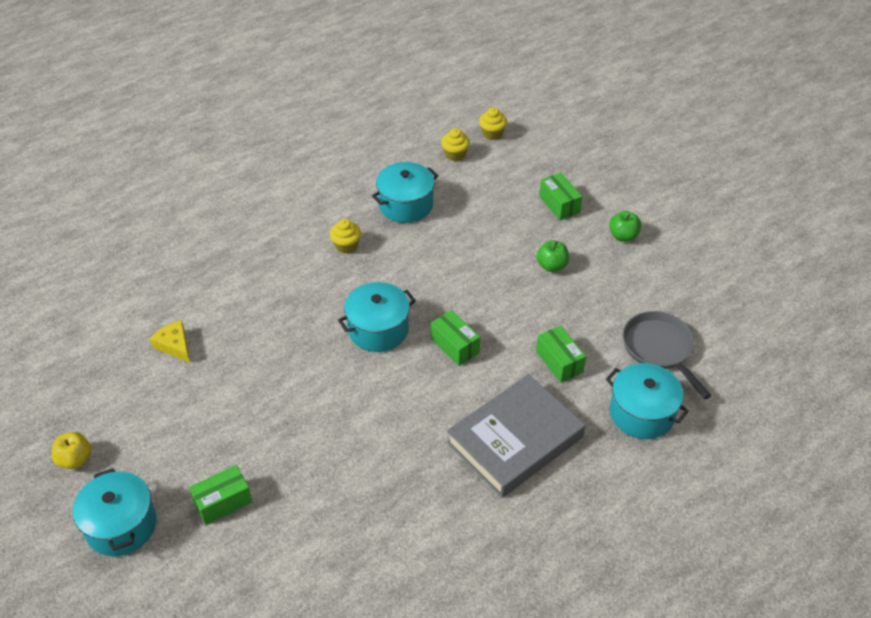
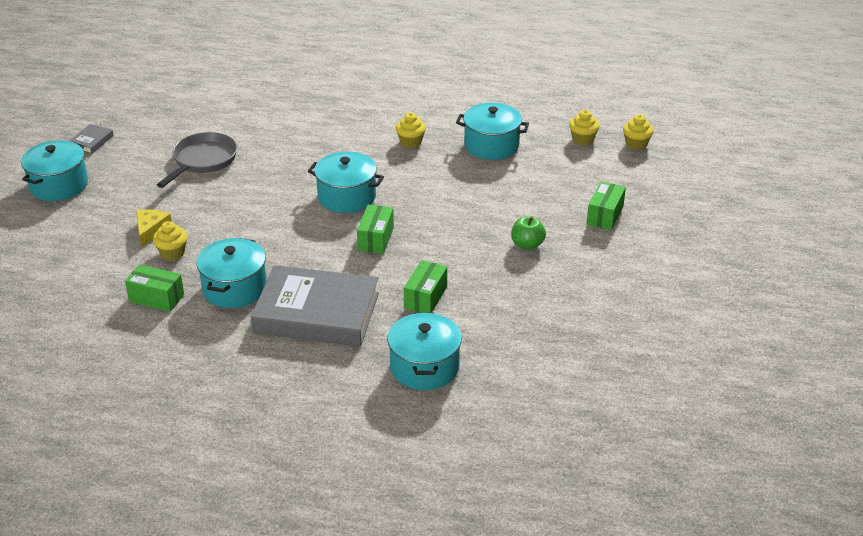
camera: 50 degrees right, 10 degrees down
yellow apple [51,432,92,469] -> grey book [69,124,114,154]
yellow cheese [150,320,190,363] -> yellow cheese moved to [136,209,172,248]
green box [189,465,252,525] -> green box moved to [125,264,184,312]
green apple [609,211,642,242] -> none
grey pan [623,311,712,399] -> grey pan moved to [157,132,237,188]
none -> yellow cupcake [153,221,188,260]
none -> turquoise pot [196,238,267,308]

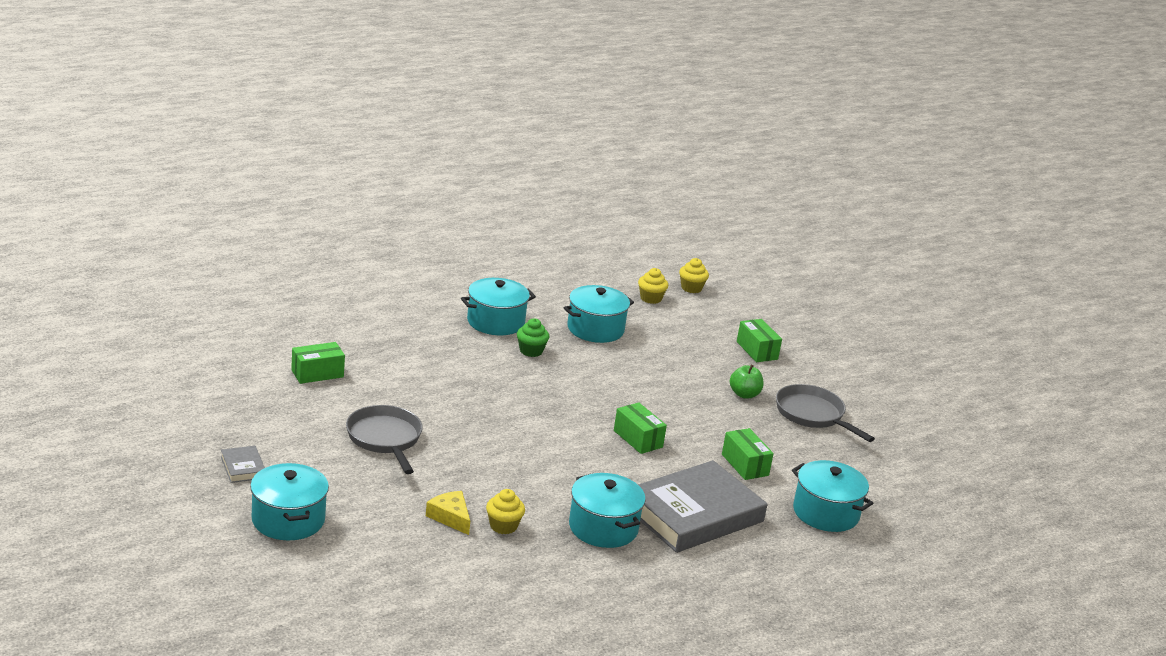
camera: 50 degrees left, 10 degrees down
green box [125,264,184,312] -> green box moved to [291,342,345,384]
turquoise pot [308,152,384,213] -> turquoise pot moved to [461,278,536,335]
yellow cupcake [396,113,426,148] -> green cupcake [517,318,549,357]
none -> grey pan [776,384,875,442]

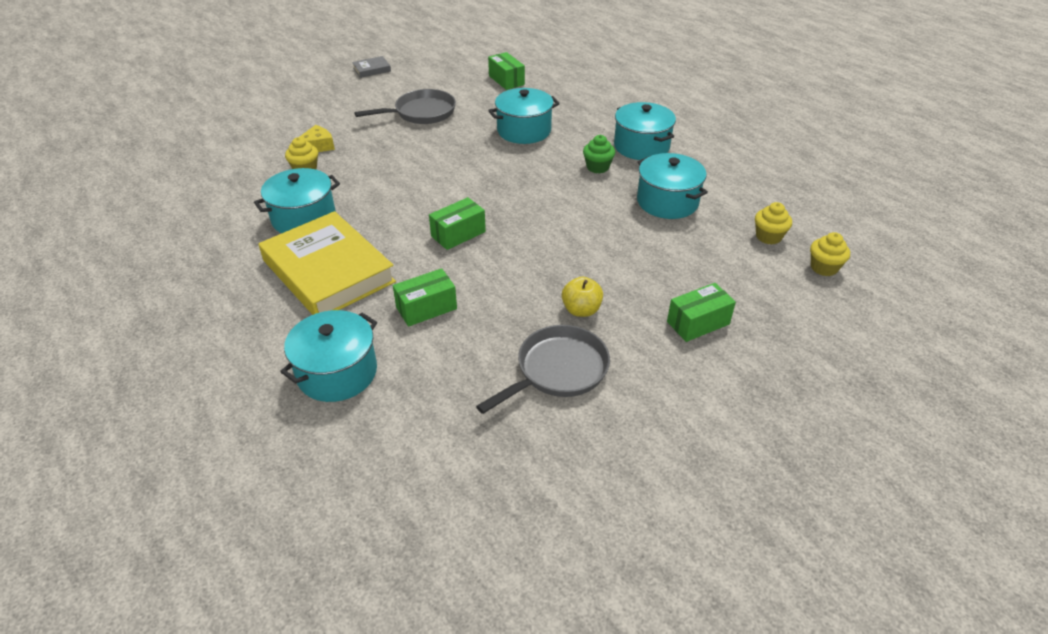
camera: 90 degrees right, 15 degrees up
turquoise pot [250,463,329,540] -> turquoise pot moved to [488,88,560,144]
grey book [638,460,767,553] -> yellow book [259,211,396,315]
green apple [730,365,763,399] -> yellow apple [562,277,603,317]

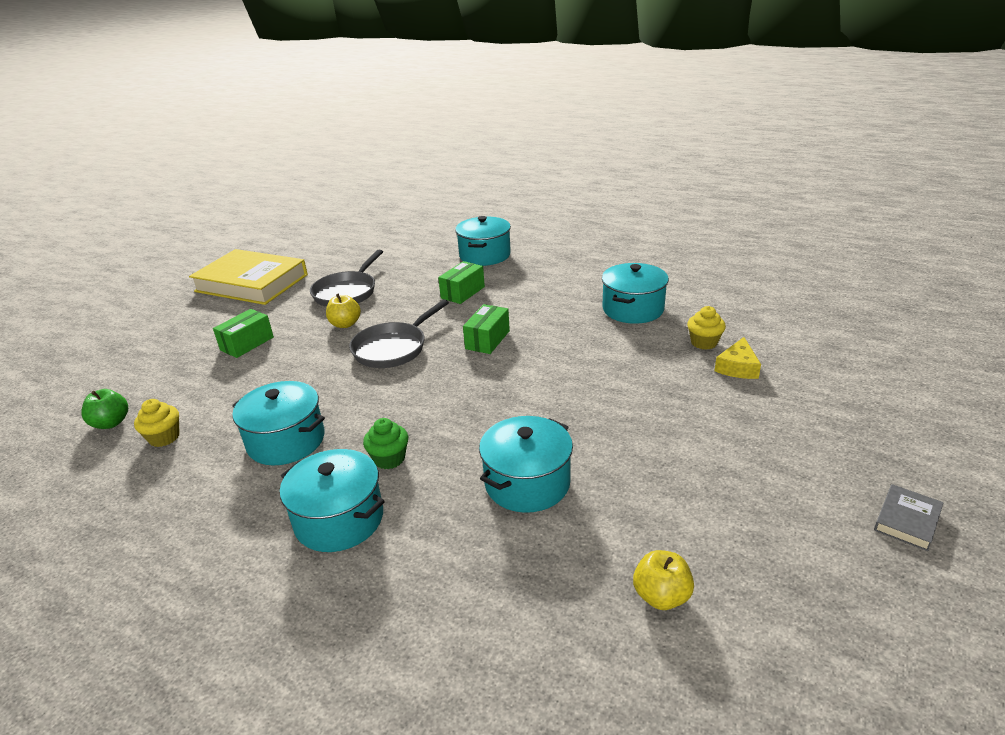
camera: 155 degrees right, 10 degrees down
yellow book [259,211,396,315] -> yellow book moved to [189,249,308,305]
grey pan [354,89,456,124] -> grey pan moved to [349,299,449,368]
green box [488,52,525,90] -> yellow apple [633,550,694,610]
yellow cupcake [810,232,850,276] -> green apple [81,389,128,429]

